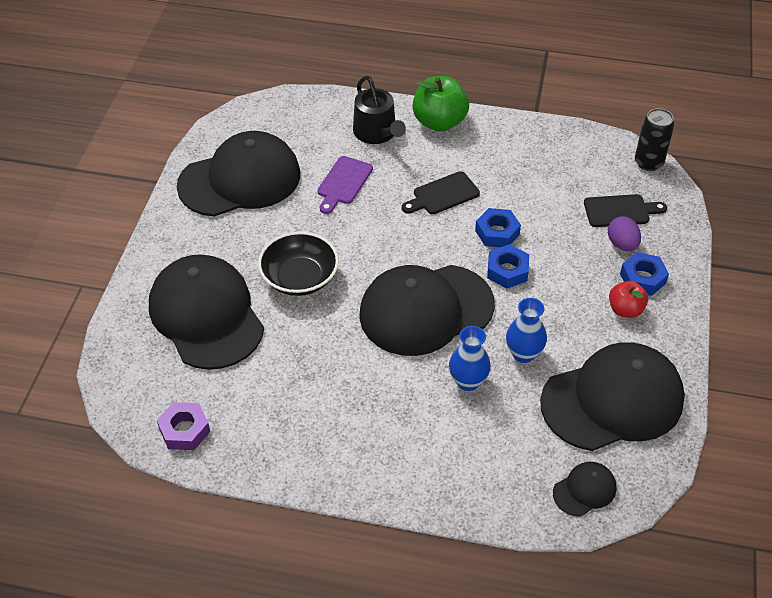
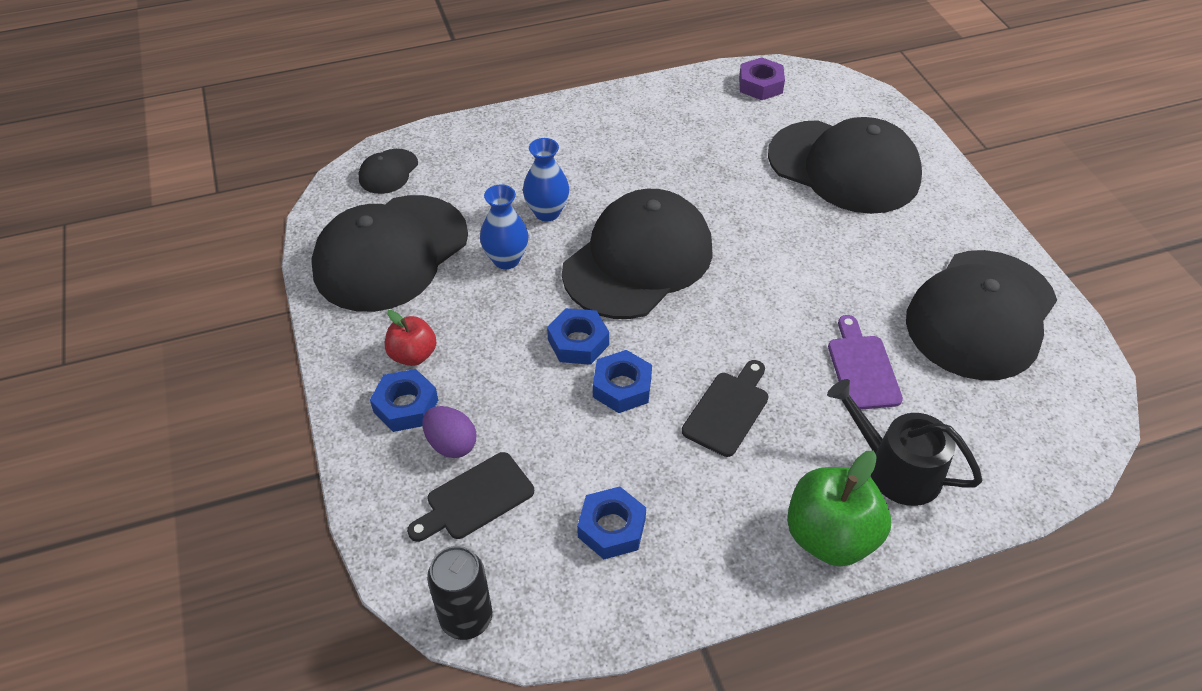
camera: 150 degrees right, 0 degrees up
black bowl [258,232,339,296] -> none
none -> blue nut [577,486,646,559]

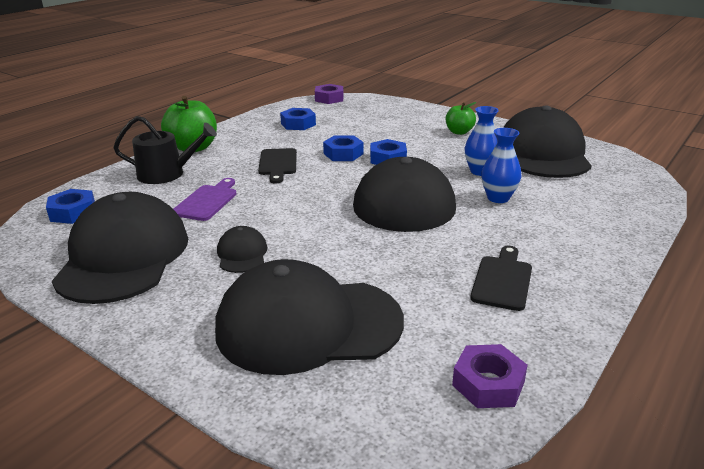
camera: 145 degrees right, 20 degrees down
black cap [359,149,418,194] -> black cap moved to [217,226,267,273]
blue nut [370,369,438,432] -> blue nut moved to [46,189,95,224]
red apple [385,310,436,366] -> green apple [446,102,476,135]
black cutting board [407,452,534,542] -> black cutting board moved to [470,246,532,311]
purple egg [422,406,476,458] -> none
black can [427,546,492,640] -> purple nut [315,84,343,104]
purple cutting board [828,315,903,410] -> purple cutting board turned 120 degrees counterclockwise [174,178,236,221]

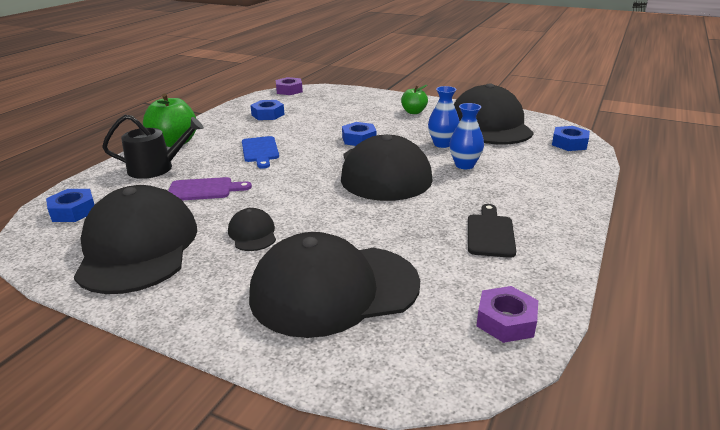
camera: 10 degrees left, 0 degrees up
purple cutting board [174,178,236,221] -> purple cutting board turned 75 degrees clockwise [168,177,252,200]
black cutting board [258,148,297,184] -> blue cutting board [242,136,279,169]
blue nut [323,135,364,161] -> blue nut moved to [552,126,590,151]

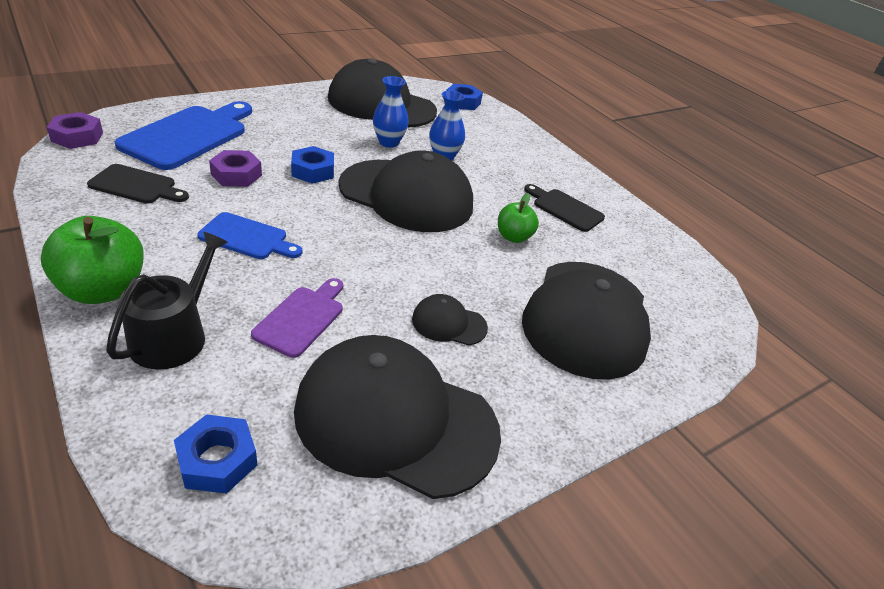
camera: 65 degrees left, 10 degrees up
blue nut [250,100,285,120] -> black cutting board [87,164,189,204]
green apple [401,85,428,114] -> green apple moved to [498,193,539,243]
purple nut [476,286,538,343] -> purple nut moved to [209,150,262,187]
none -> blue cutting board [115,101,252,170]

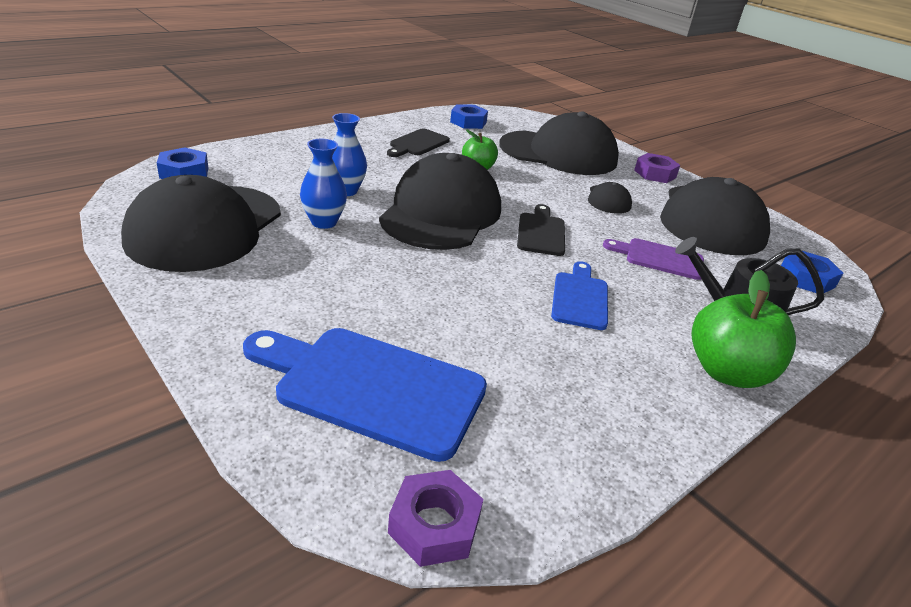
camera: 95 degrees left, 5 degrees down
black cutting board [87,164,189,204] -> black cutting board moved to [517,204,565,256]
purple nut [209,150,262,187] -> purple nut moved to [634,153,680,183]
blue nut [291,146,334,184] -> blue nut moved to [450,104,488,129]

